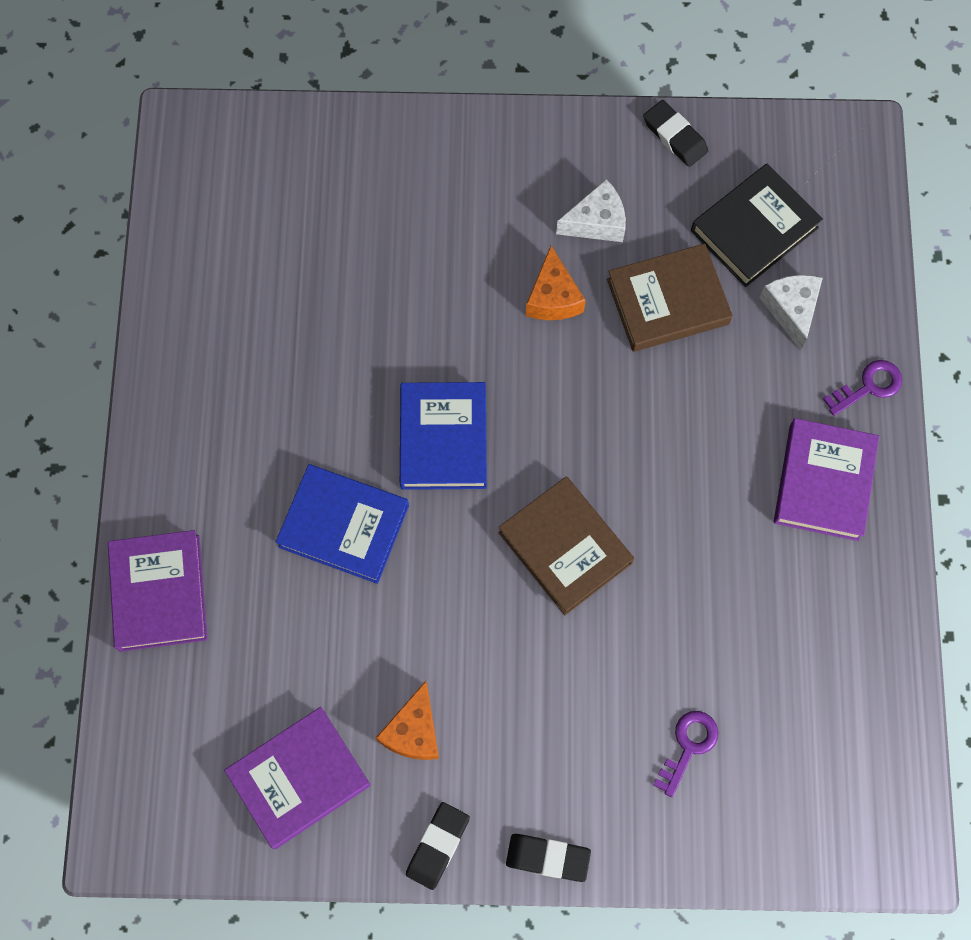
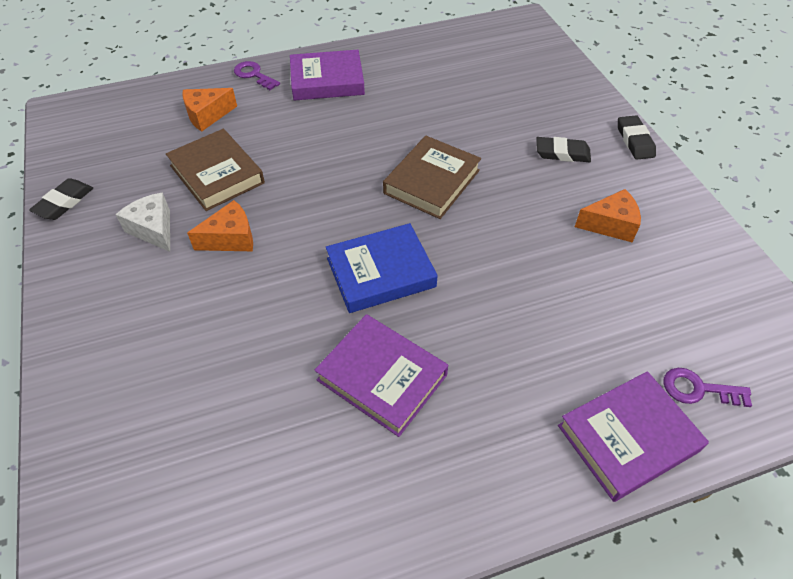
camera: 110 degrees left, 20 degrees down
purple book [224,707,370,849] -> purple book moved to [314,314,448,437]
blue book [276,464,409,584] -> none
black eraser [406,802,470,890] -> black eraser moved to [537,137,591,162]
purple key [653,711,719,797] -> purple key moved to [663,368,752,407]
black book [691,163,823,287] -> none
white cheese [759,275,823,350] -> orange cheese [182,88,237,132]

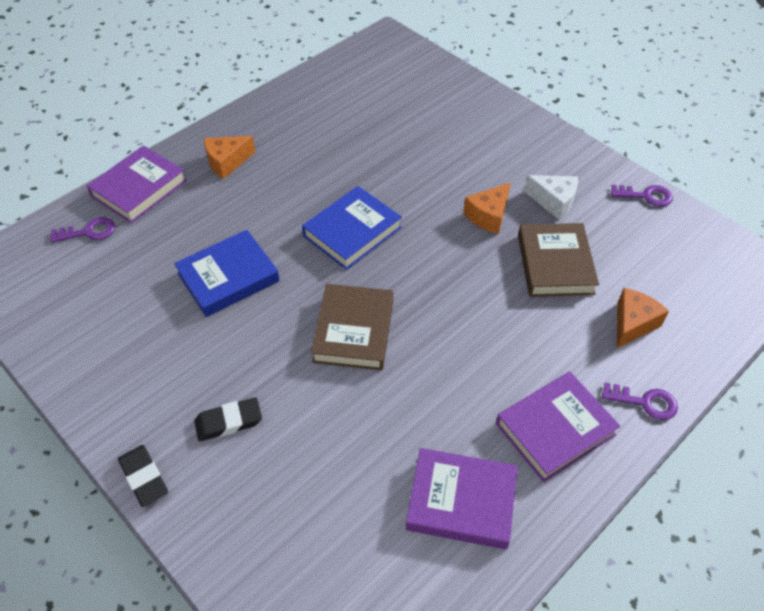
camera: 155 degrees right, 0 degrees up
black eraser [29,178,93,220] -> purple key [611,185,673,207]
brown book [166,129,265,211] -> brown book turned 60 degrees clockwise [518,223,599,297]
purple book [314,314,448,437] -> purple book moved to [406,448,518,549]
orange cheese [575,189,641,242] -> orange cheese moved to [204,136,255,179]
none -> blue book [174,230,280,317]

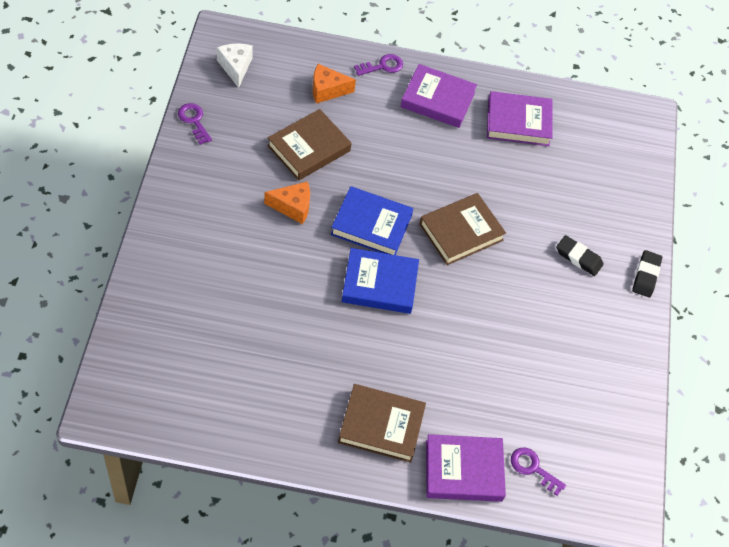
camera: 135 degrees left, 5 degrees up
blue book [174,230,280,317] -> blue book moved to [331,186,413,255]
orange cheese [204,136,255,179] -> brown book [338,384,426,463]
purple book [406,448,518,549] -> purple book turned 60 degrees counterclockwise [487,91,552,146]
white cheese [524,175,578,220] -> white cheese moved to [217,43,253,88]
purple key [602,382,678,420] -> purple key turned 90 degrees clockwise [354,54,403,76]

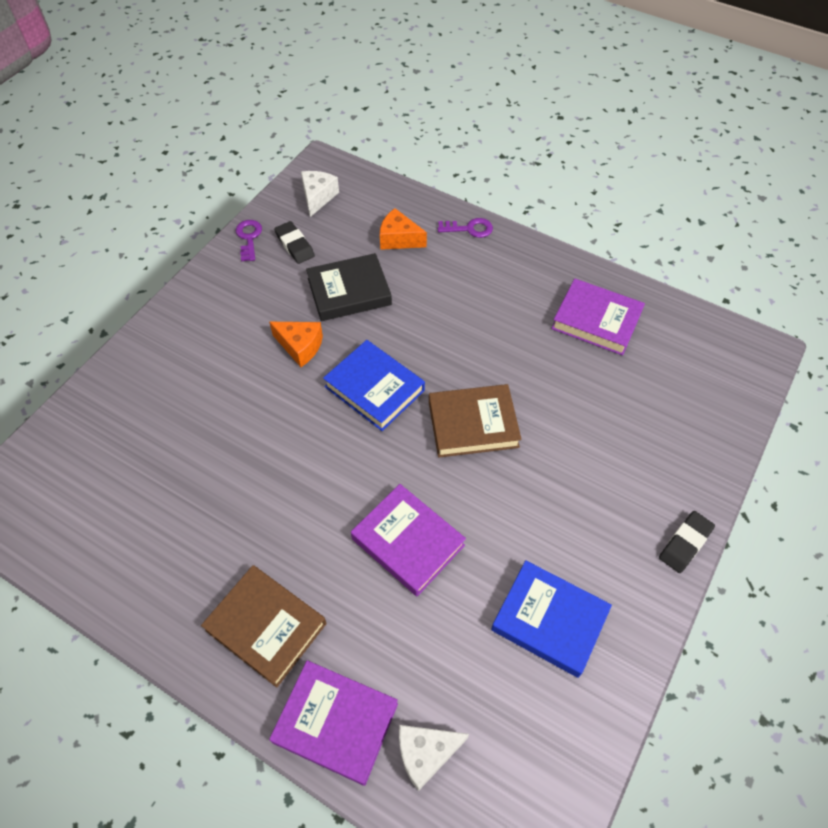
camera: 30 degrees right, 0 degrees up
brown book [267,109,351,181] -> black book [306,253,392,321]
blue book [341,248,419,314] -> blue book moved to [491,560,612,678]
purple book [400,64,477,128] -> purple book moved to [351,484,466,596]
purple key [511,448,566,496] -> white cheese [399,725,469,791]
black eraser [556,235,604,276] -> black eraser moved to [274,221,315,264]

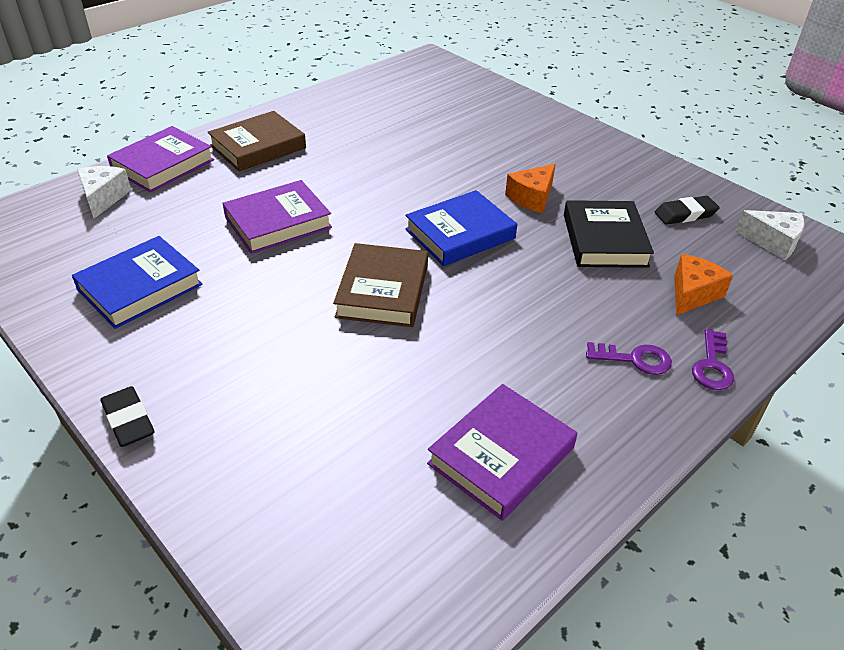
camera: 105 degrees right, 15 degrees down
purple key [236,220,262,261] -> purple key moved to [586,342,672,375]

